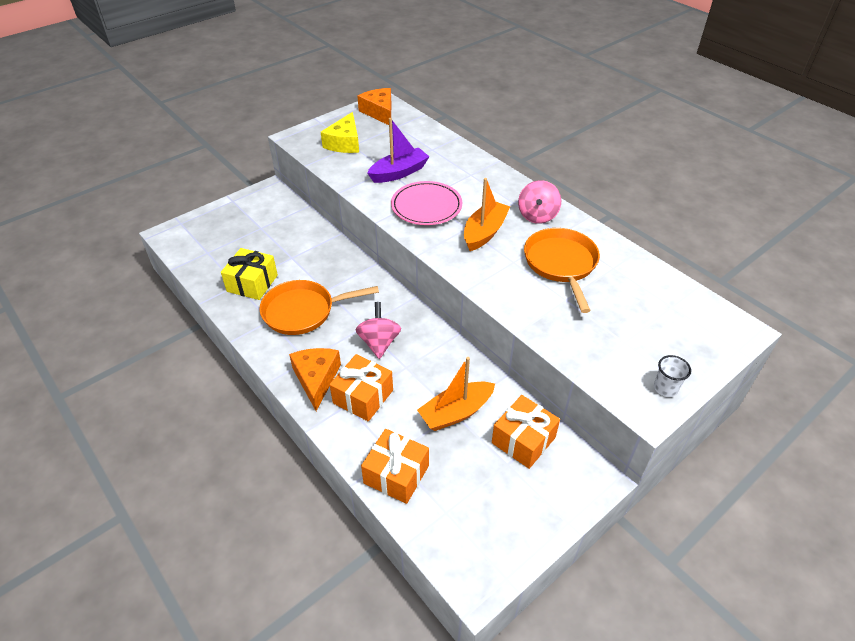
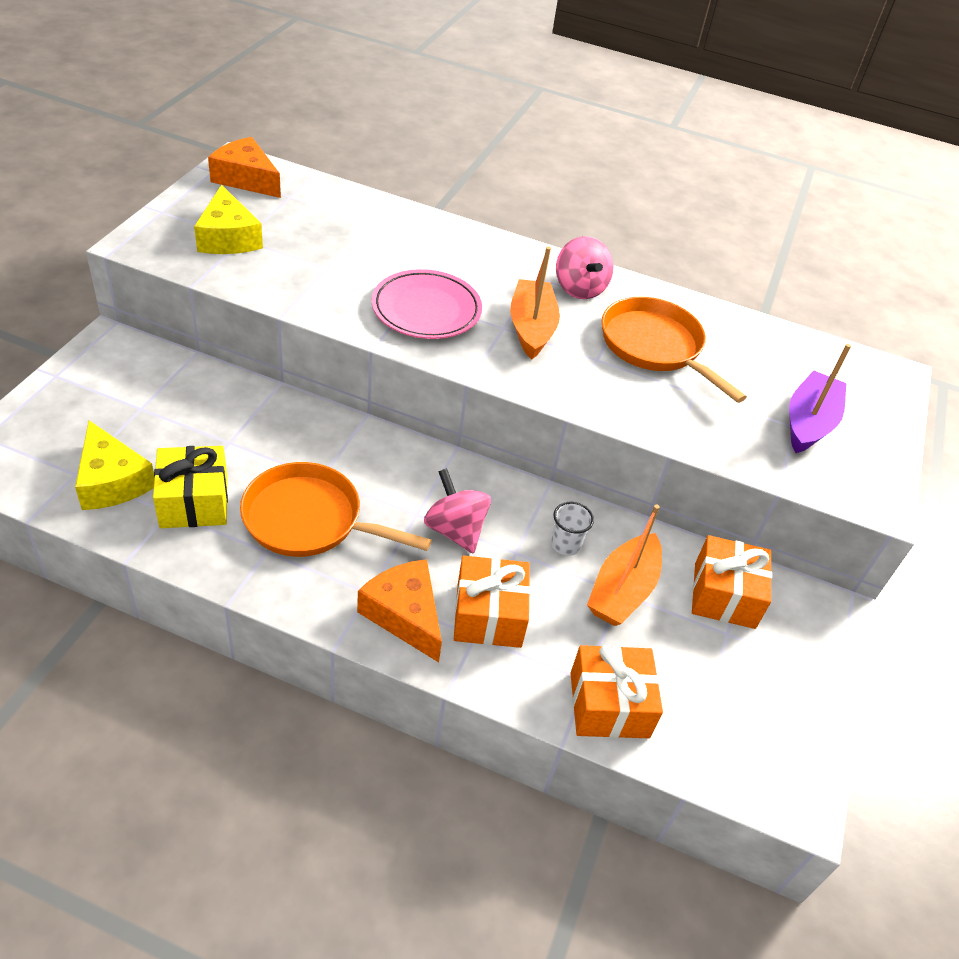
camera: 35 degrees left, 0 degrees up
orange pan [260,280,379,335] -> orange pan turned 60 degrees clockwise [240,462,432,557]
purple boat [367,118,429,183] -> purple boat moved to [789,344,851,453]
white cup [654,355,691,397] -> white cup moved to [551,502,594,556]
none -> yellow cheese [75,420,155,510]

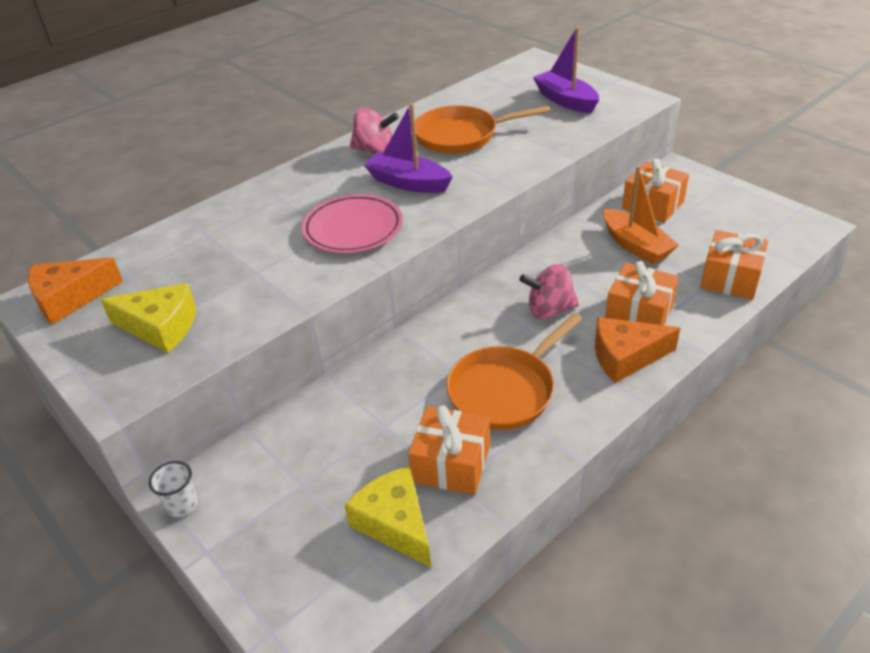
camera: 55 degrees left, 5 degrees down
yellow cheese [75,420,155,510] -> yellow cheese turned 120 degrees counterclockwise [344,466,431,567]
yellow gift [153,446,228,528] -> orange gift [408,405,490,495]
orange boat [510,247,560,359] -> purple boat [364,103,452,193]
white cup [551,502,594,556] -> white cup moved to [149,461,198,517]

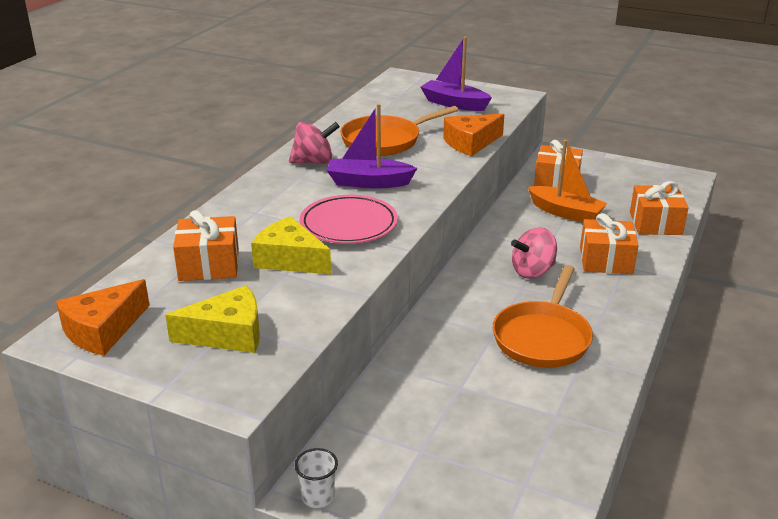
camera: 25 degrees left, 10 degrees down
yellow cheese [344,466,431,567] -> yellow cheese moved to [251,216,331,274]
orange gift [408,405,490,495] -> orange gift moved to [173,210,239,281]
orange cheese [595,317,680,383] -> orange cheese moved to [443,114,504,156]

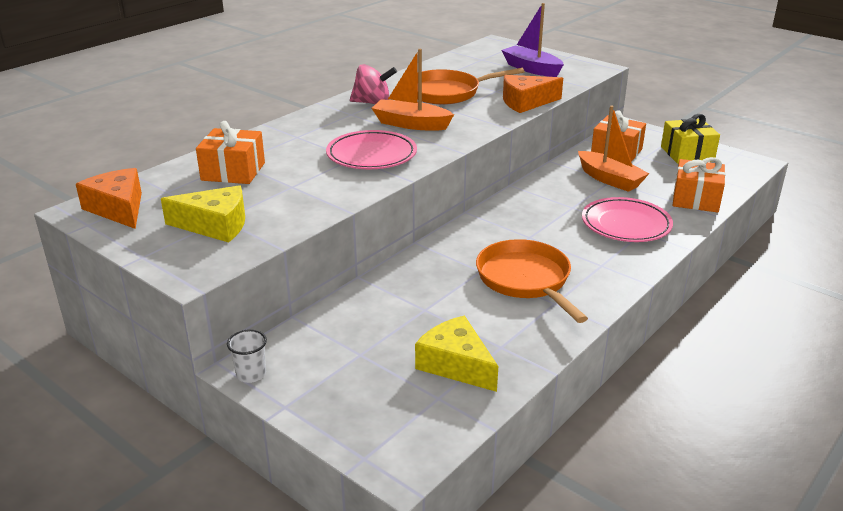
camera: 15 degrees right, 0 degrees up
orange cheese [56,279,150,356] -> orange cheese turned 90 degrees clockwise [76,168,142,229]
yellow cheese [251,216,331,274] -> yellow cheese moved to [415,316,498,392]
purple boat [327,104,417,188] -> orange boat [372,49,454,131]
orange pan [493,265,593,368] -> orange pan turned 120 degrees clockwise [476,239,588,323]
pink spinning top [511,227,557,279] -> none
orange gift [580,213,639,274] -> pink plate [582,197,673,242]
none -> yellow gift [661,114,720,164]

